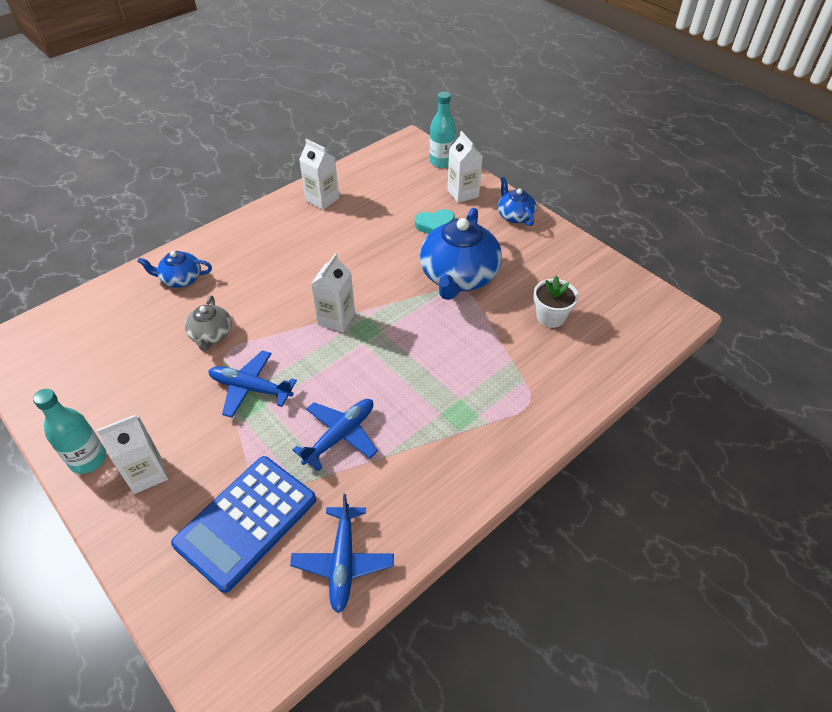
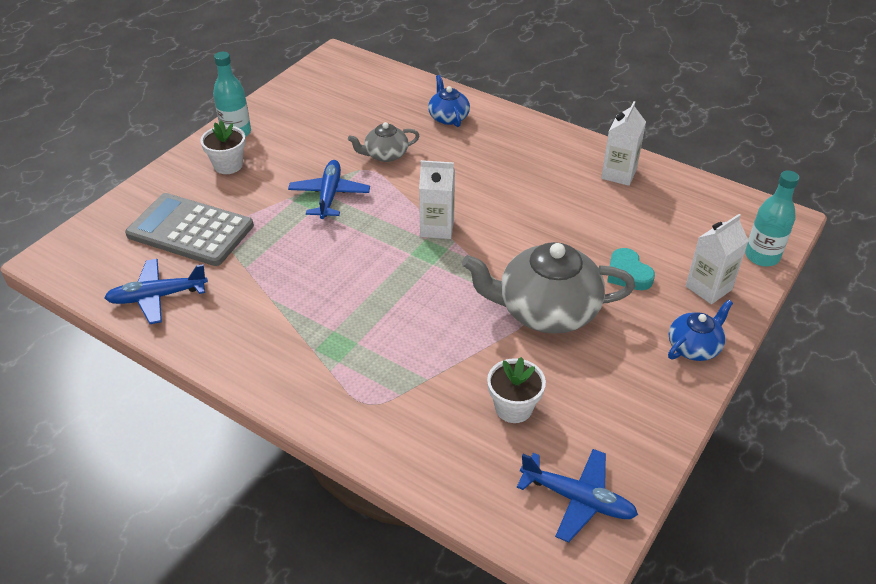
camera: 75 degrees right, 5 degrees down
white carton [97,415,168,494] -> white flower pot [200,121,246,174]
blue calculator [171,456,316,593] -> grey calculator [125,193,254,266]
blue plane [293,399,378,471] -> blue plane moved to [517,449,638,542]
blue teapot [420,208,502,300] -> grey teapot [462,242,635,334]

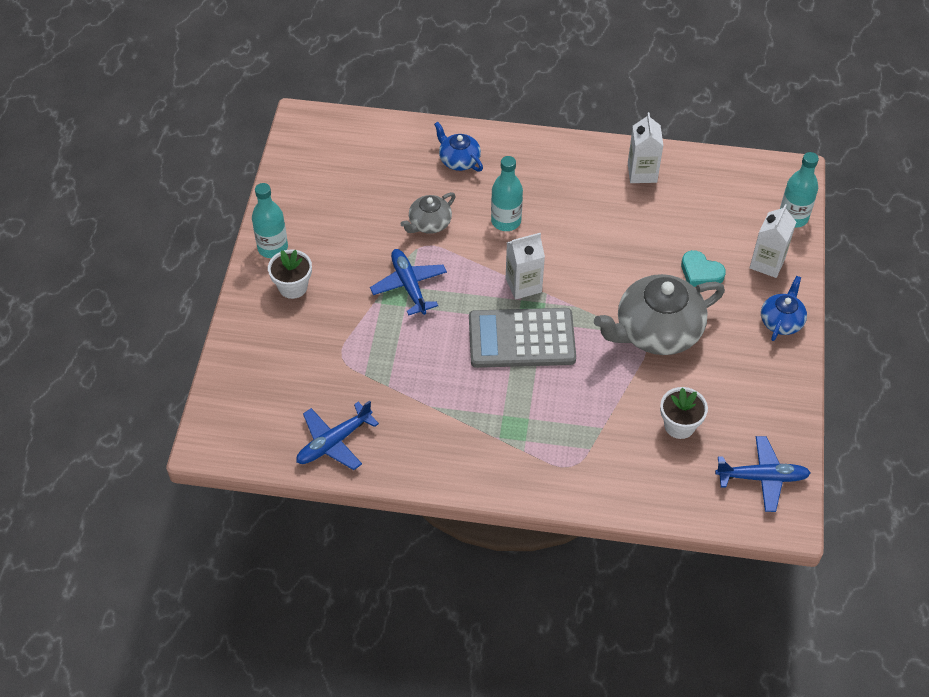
camera: 25 degrees left, 10 degrees up
grey calculator [125,193,254,266] -> grey calculator moved to [469,308,576,368]
none -> turquoise bottle [491,156,523,231]

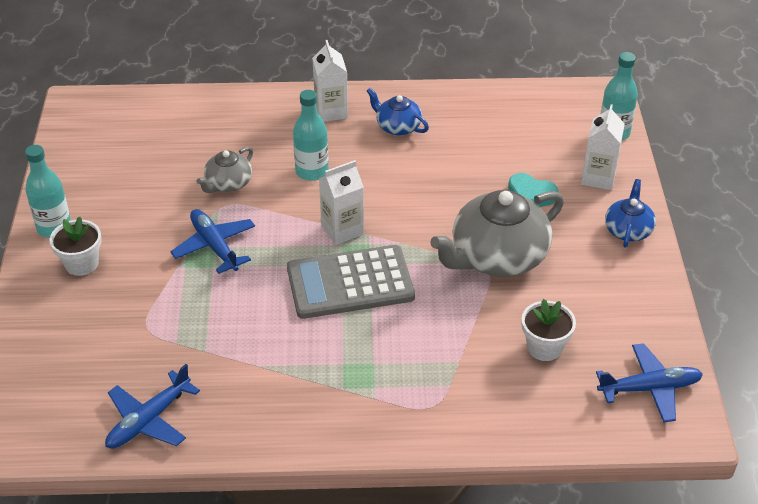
camera: 10 degrees left, 10 degrees down
blue teapot [434,122,483,172] -> blue teapot moved to [367,88,429,136]
white carton [628,112,664,183] -> white carton moved to [312,40,348,122]

